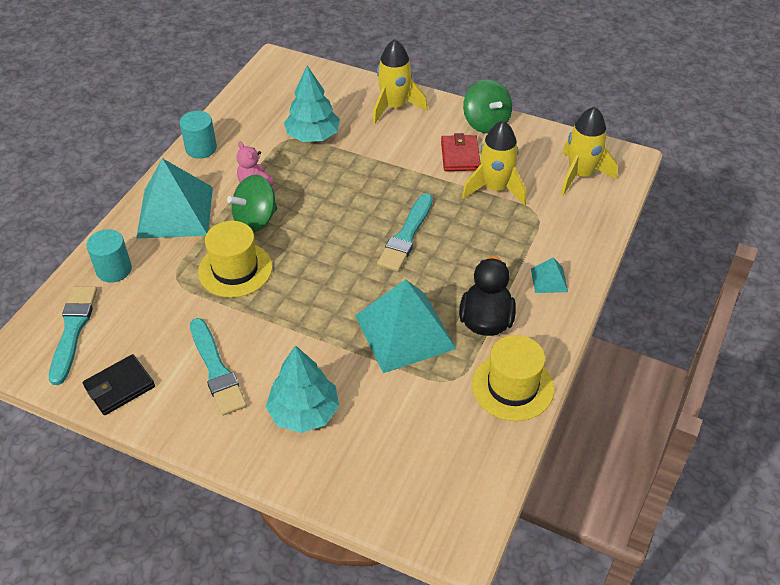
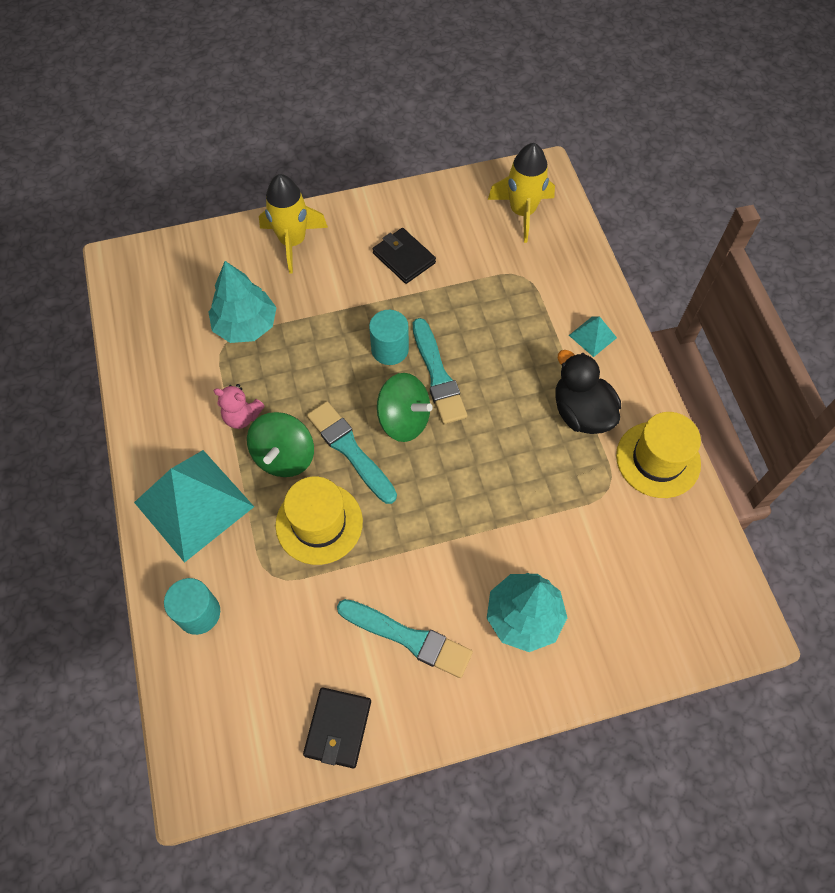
camera: 40 degrees left, 15 degrees up
turquoise brush [49,286,97,385] -> turquoise brush moved to [307,401,397,504]
turquoise cylinder [180,111,217,159] -> turquoise cylinder moved to [369,310,409,365]
turquoise pyramid [355,279,456,373] -> none
red wallet [441,133,481,171] -> black wallet [373,228,436,284]
yellow rocket [462,121,526,206] -> none
green spinning top [463,80,512,134] -> green spinning top moved to [377,373,433,442]

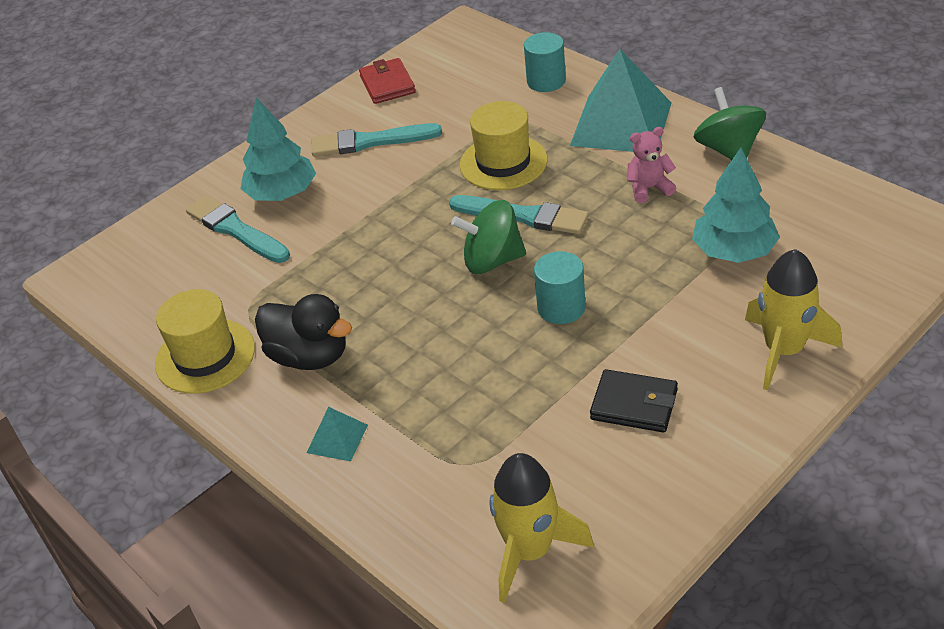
camera: 155 degrees right, 20 degrees down
green spinning top [247,412,314,477] -> green spinning top moved to [694,87,766,160]
black wallet [303,688,371,768] -> red wallet [359,58,416,104]
turquoise brush [413,318,467,424] -> turquoise brush moved to [186,195,290,263]

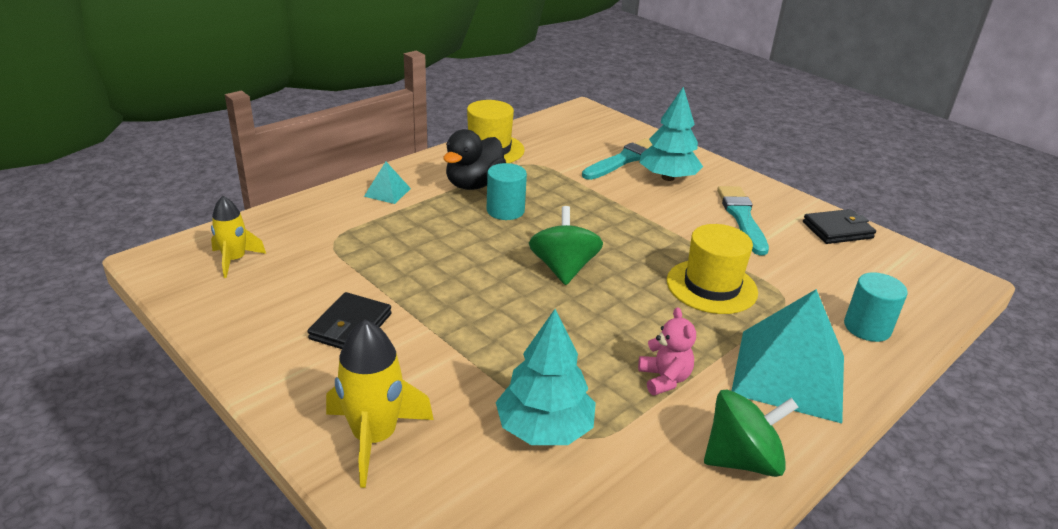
camera: 85 degrees right, 10 degrees down
red wallet [359,58,416,104] -> black wallet [803,209,876,244]
turquoise brush [449,195,589,234] -> none
yellow rocket [490,453,594,603] -> yellow rocket [211,196,266,278], size x0.64
turquoise cylinder [534,251,586,324] -> turquoise cylinder moved to [487,163,527,220]

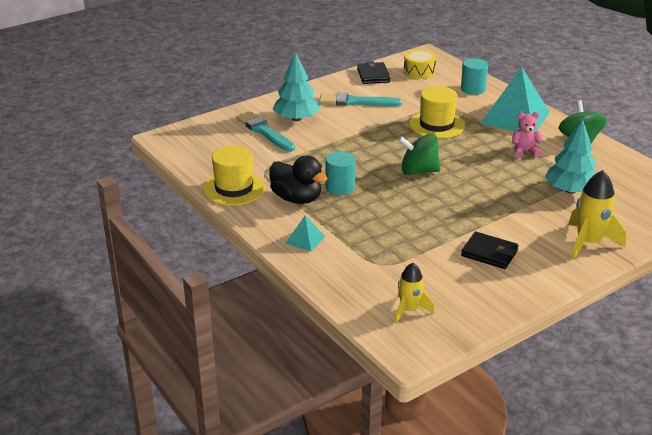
camera: 80 degrees left, 0 degrees up
none -> yellow drum [403,49,436,79]

